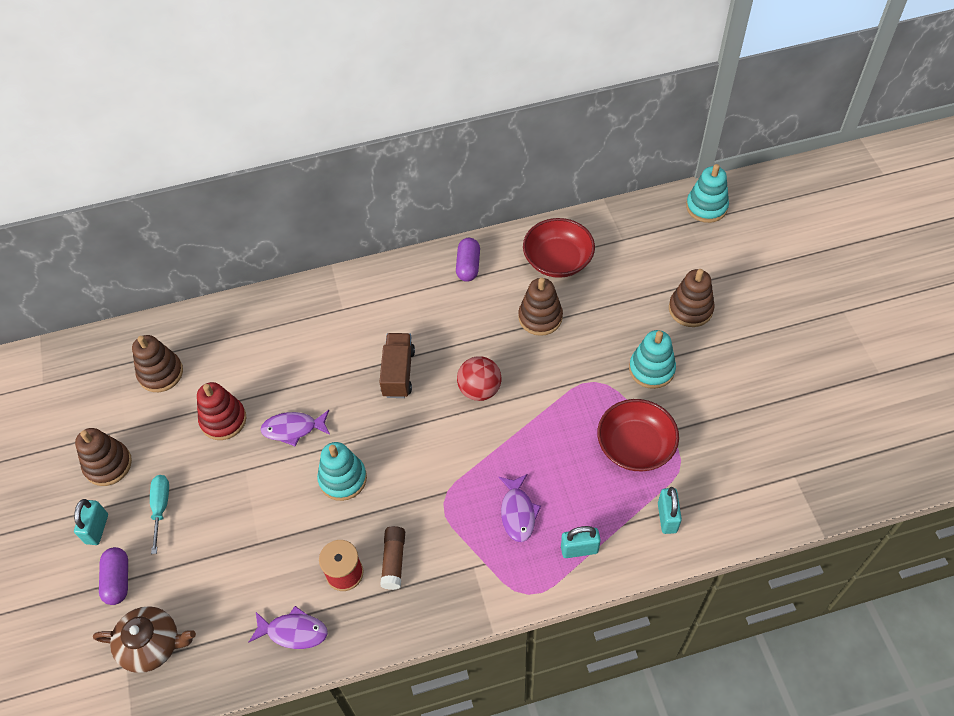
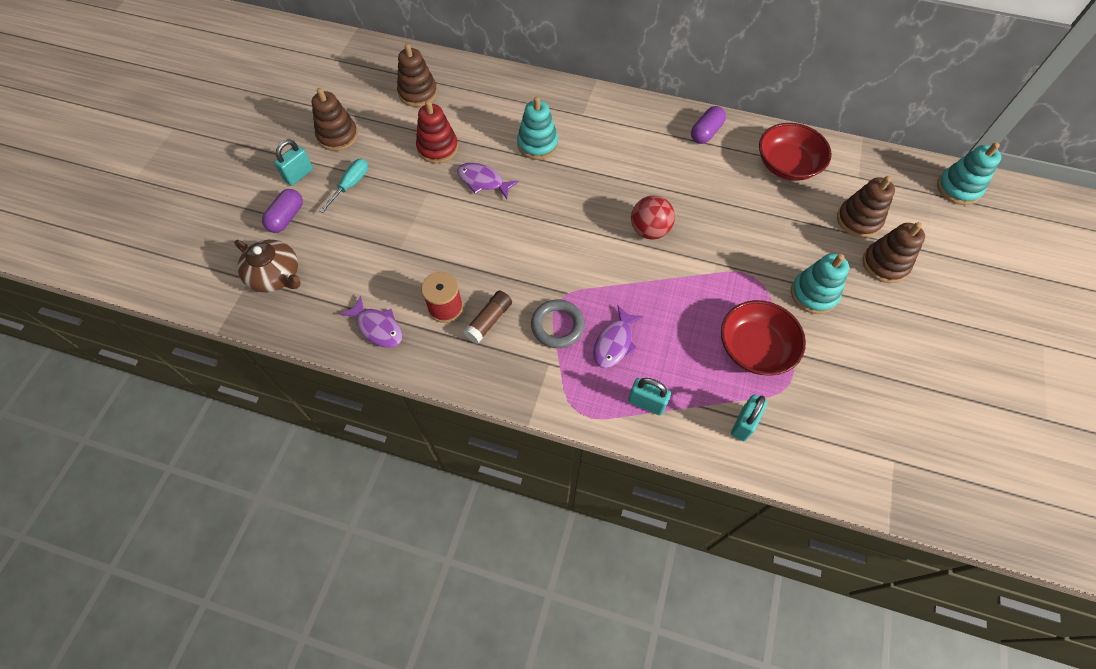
camera: 30 degrees right, 5 degrees up
turquoise stacking toy [317,442,367,501] -> turquoise stacking toy moved to [517,96,558,160]
brown truck [379,333,415,398] -> none
brown stacking toy [518,278,563,336] -> brown stacking toy moved to [837,176,895,238]
none -> grey ring [531,299,585,348]

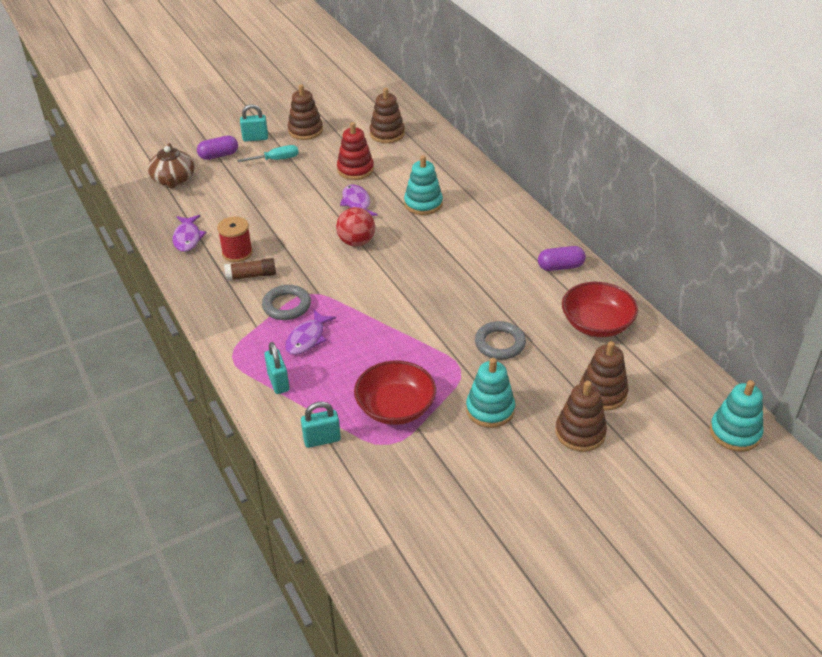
camera: 45 degrees right, 20 degrees down
purple fish [593,305,643,368] -> purple fish turned 45 degrees counterclockwise [285,310,336,355]
red ball [631,196,675,240] -> red ball moved to [336,207,375,247]
none -> grey ring [475,321,526,359]

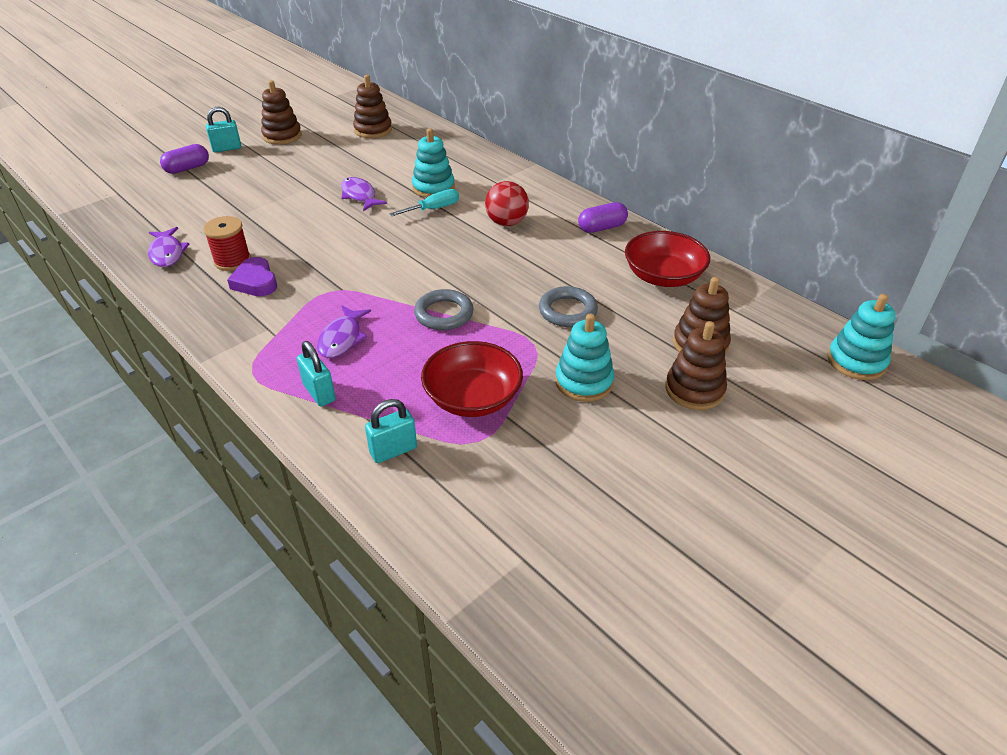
camera: 15 degrees left, 0 degrees up
brown teapot [148,143,195,189] -> none
brown glue stick [224,258,276,281] -> purple heart [227,257,277,296]
turquoise screwdriver [237,145,299,162] -> turquoise screwdriver moved to [389,189,459,216]
grey ring [262,285,311,320] -> grey ring moved to [414,289,473,330]
red ball [336,207,375,247] -> red ball moved to [485,181,529,226]
red stacking toy [337,122,374,180] -> none

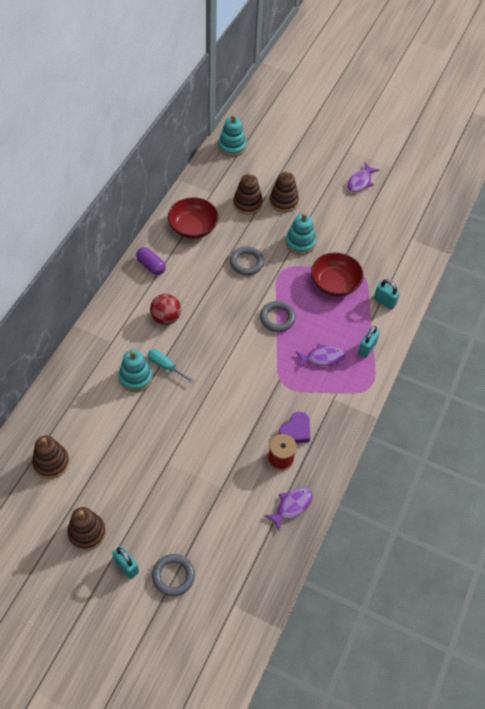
camera: 115 degrees left, 15 degrees up
purple capsule [160,144,209,174] -> grey ring [152,554,195,596]
purple fish [341,177,387,211] -> purple fish moved to [347,163,380,192]

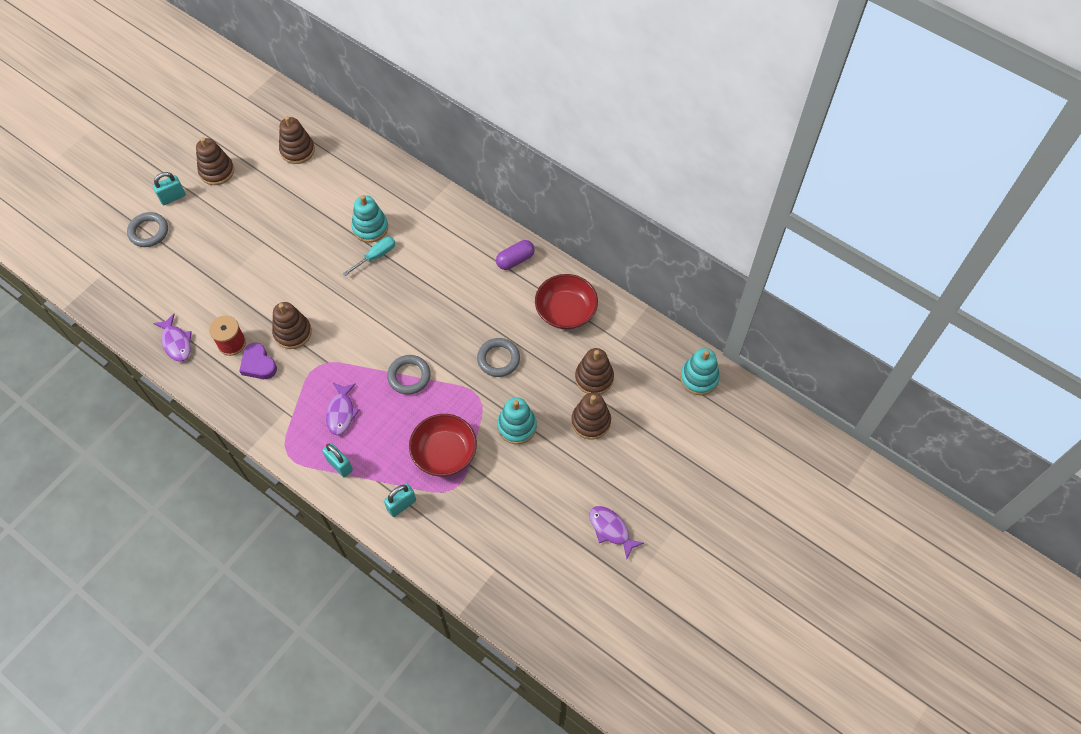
camera: 105 degrees right, 5 degrees up
red ball [150,294,181,325] -> none
none -> brown stacking toy [272,302,312,349]

